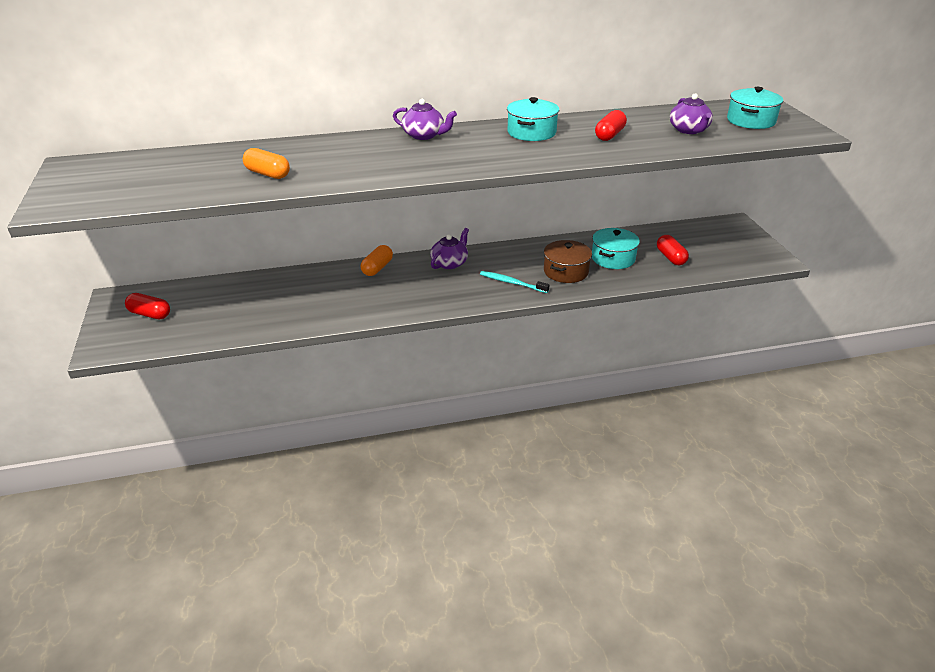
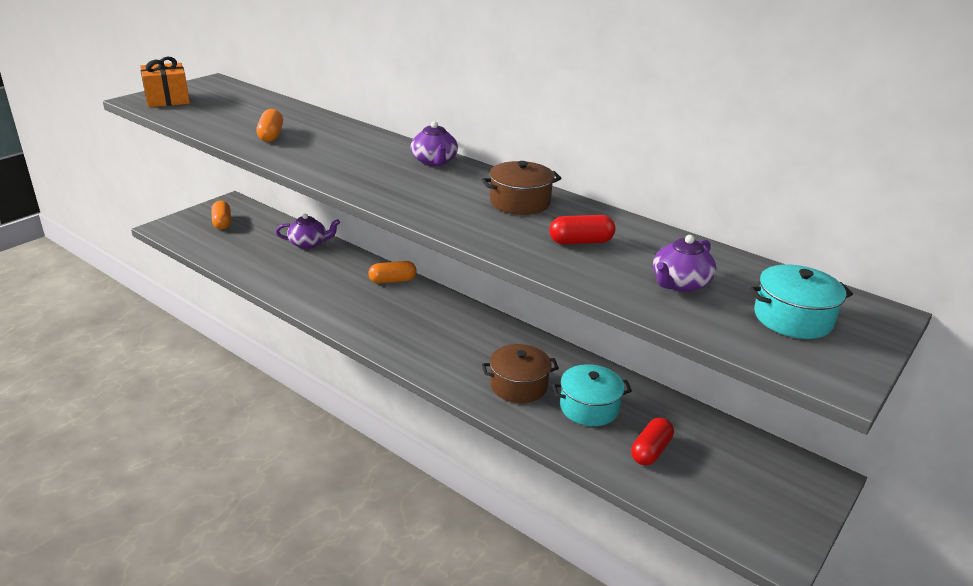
camera: 50 degrees right, 5 degrees down
red capsule [125,293,170,319] -> orange capsule [211,201,231,229]
purple teapot [430,228,469,269] -> purple teapot moved to [276,214,340,249]
turquoise toothbrush [480,271,549,293] -> none
turquoise pot [507,97,560,141] -> brown pot [481,161,562,215]
none -> orange gift [140,57,190,107]

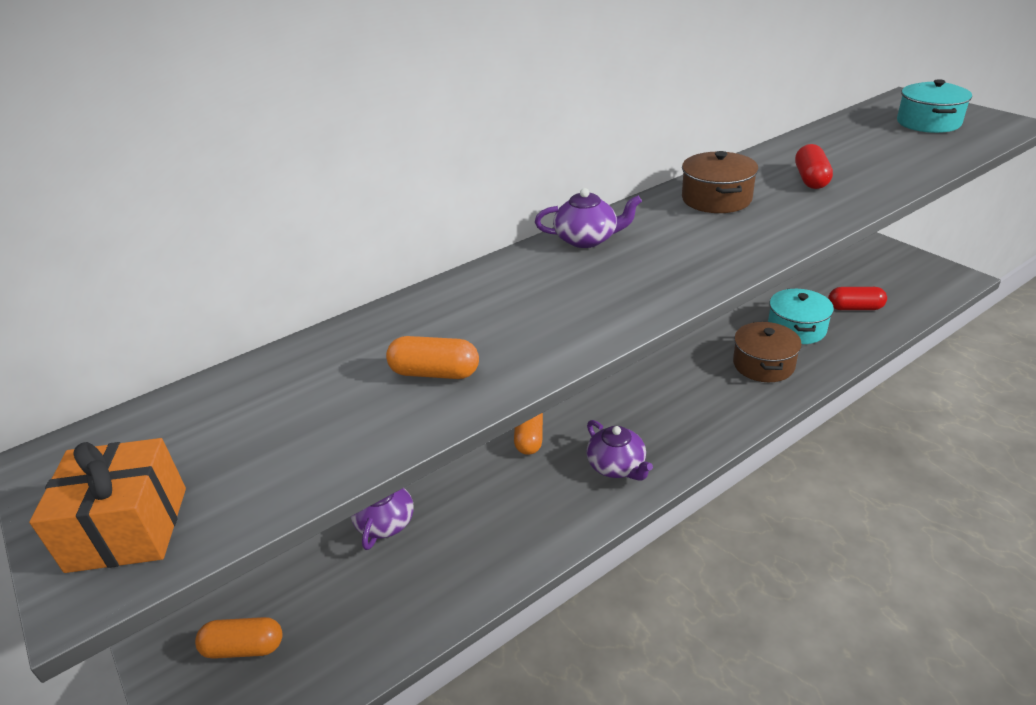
camera: 70 degrees left, 5 degrees up
red capsule [631,418,674,466] -> red capsule turned 45 degrees counterclockwise [828,287,887,310]
purple teapot [653,235,717,292] -> purple teapot moved to [586,420,653,481]

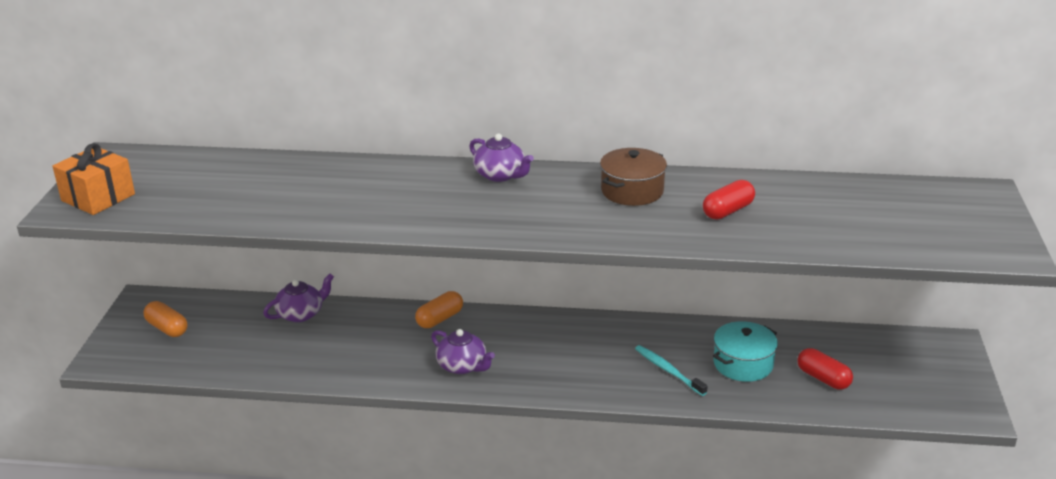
camera: 40 degrees right, 5 degrees down
orange capsule [386,336,479,379] -> none
purple teapot [586,420,653,481] -> purple teapot turned 60 degrees counterclockwise [431,329,495,374]
brown pot [733,322,802,382] -> turquoise toothbrush [635,345,708,396]
turquoise pot [897,79,972,133] -> none

